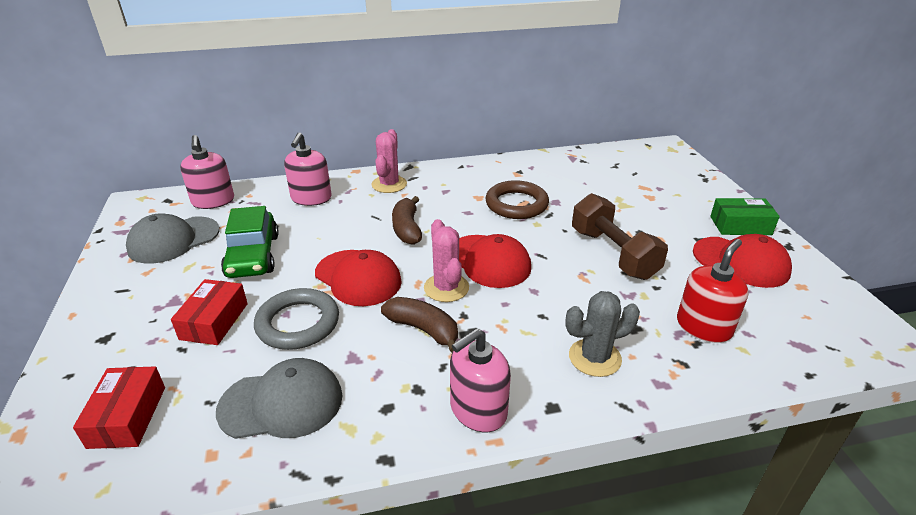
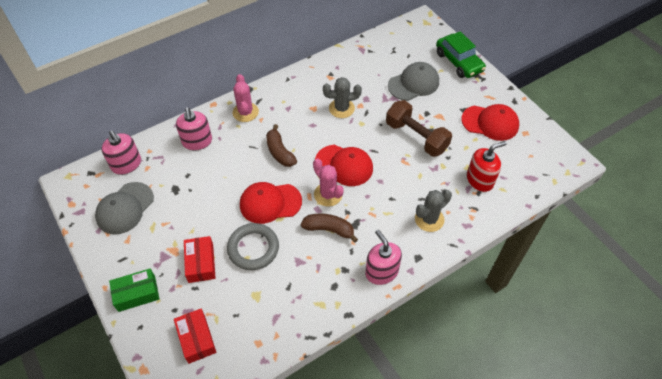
camera: 20 degrees left, 20 degrees up
grey cap [216,358,343,439] -> grey cap moved to [388,62,439,101]
green car [221,206,279,278] -> green car moved to [436,31,486,78]
red cap [315,250,402,306] -> red cap turned 150 degrees clockwise [240,182,302,224]
pink soap dispenser [450,328,511,432] -> pink soap dispenser turned 120 degrees clockwise [365,230,402,285]
brown ring [486,180,549,219] -> grey cactus [323,77,362,118]
red soap dispenser [677,239,749,343] -> red soap dispenser turned 45 degrees clockwise [467,141,506,192]
green box [710,198,780,235] -> green box moved to [109,268,159,312]

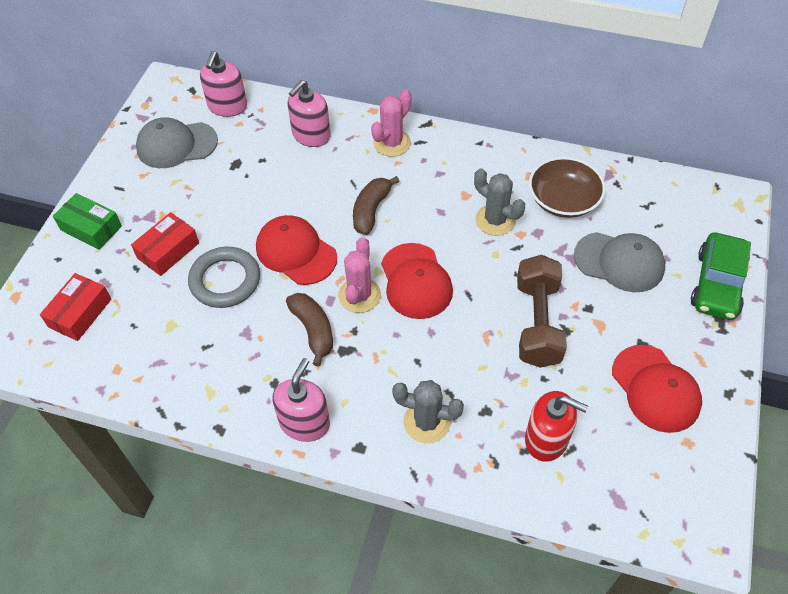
camera: 50 degrees right, 0 degrees up
none -> brown bowl [529,157,606,218]

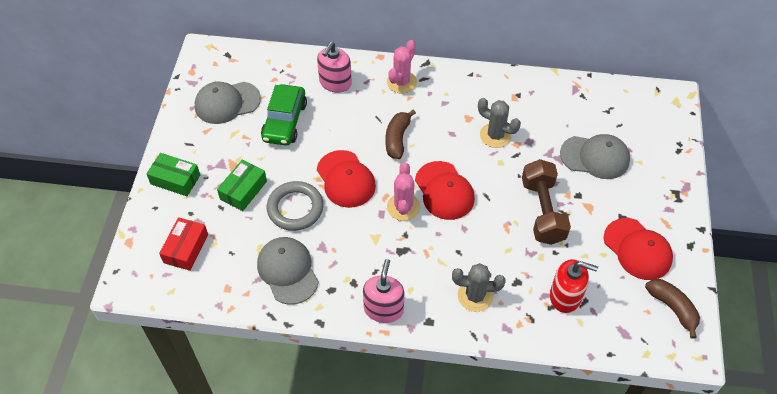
camera: 10 degrees left, 0 degrees up
red box [131,212,199,276] -> green box [217,160,267,211]
pink soap dispenser [200,51,247,117] -> none
red cap [256,215,337,285] -> red cap turned 150 degrees counterclockwise [317,150,376,208]
brown banana [286,293,333,367] -> brown banana moved to [645,279,700,339]
brown bowl [529,157,606,218] -> none
green car [691,232,751,320] -> green car moved to [261,84,307,146]
none -> grey cap [257,237,319,305]

